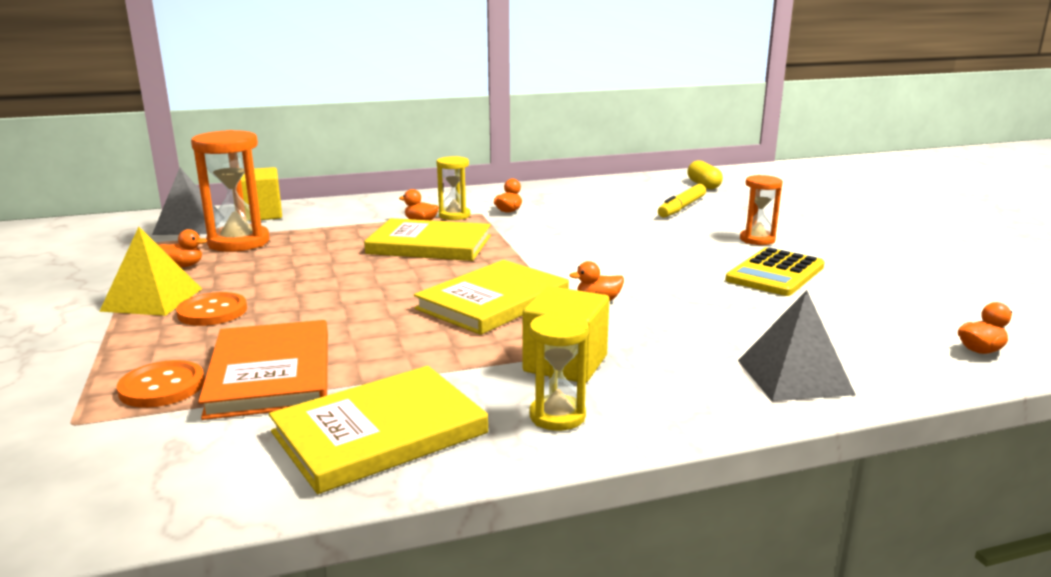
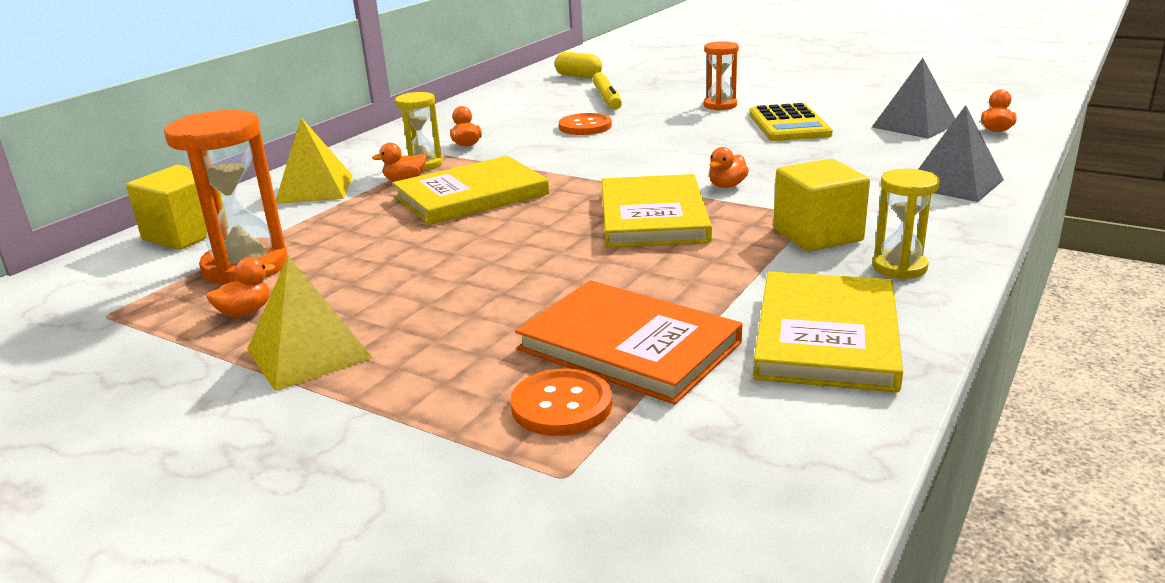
camera: 40 degrees left, 5 degrees up
grey pyramid [152,168,218,235] -> grey pyramid moved to [872,58,955,139]
orange button [176,292,247,326] -> orange button moved to [559,113,612,135]
none -> yellow pyramid [276,118,353,204]

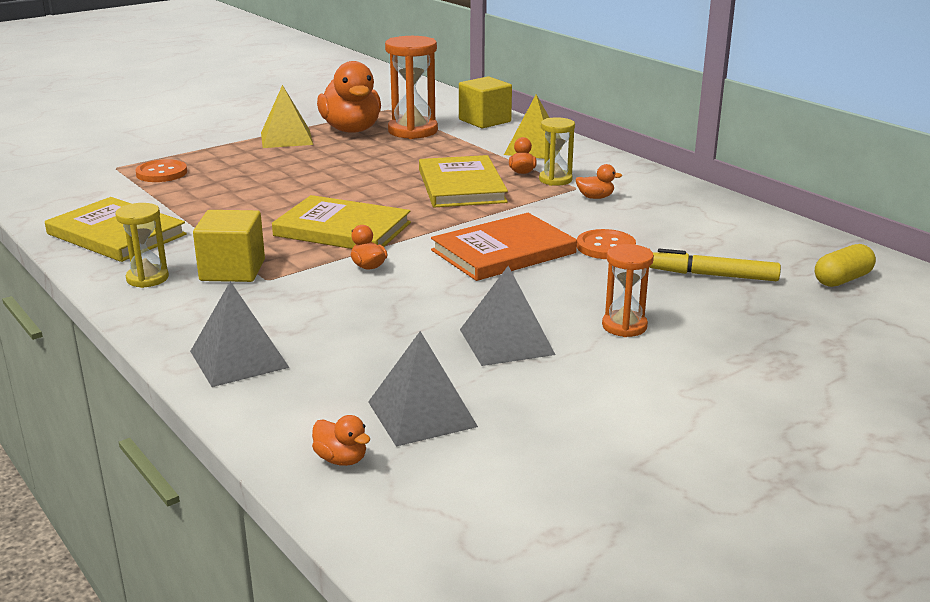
camera: 110 degrees right, 0 degrees up
orange duck [206,257,275,317] -> orange duck [317,61,381,133], size x2.47
orange book [515,280,742,405] -> orange book moved to [431,213,577,281]
yellow calculator [749,103,833,141] -> grey pyramid [460,266,556,366]

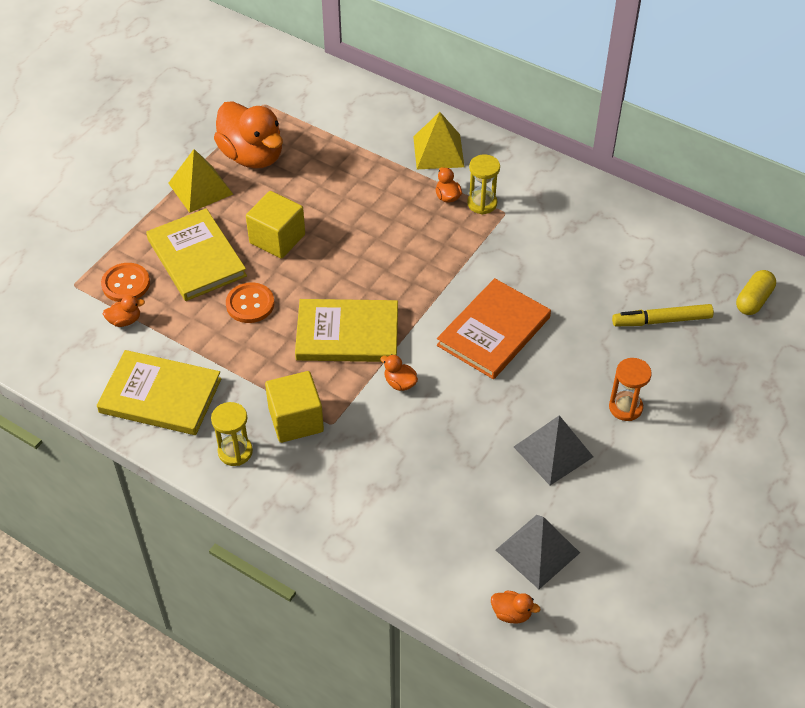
camera: 20 degrees left, 25 degrees up
grey pyramid [190,281,290,387] -> none
orange hourglass [385,36,438,139] -> none
yellow book [419,155,508,207] -> yellow book moved to [146,208,247,301]
yellow cube [459,76,512,128] -> yellow cube moved to [246,191,305,259]
orange duck [575,164,623,199] -> orange duck moved to [103,295,145,327]
orange button [577,229,636,259] -> orange button moved to [226,282,274,323]

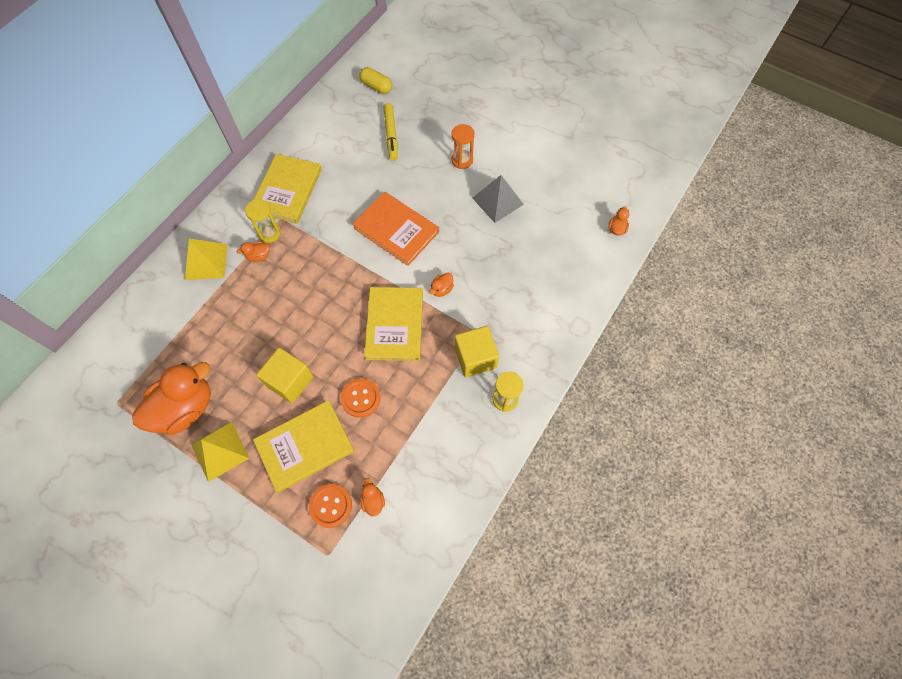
camera: 90 degrees left, 15 degrees up
yellow book [97,350,221,435] -> yellow book moved to [254,154,322,224]
grey pyramid [496,515,580,589] -> none

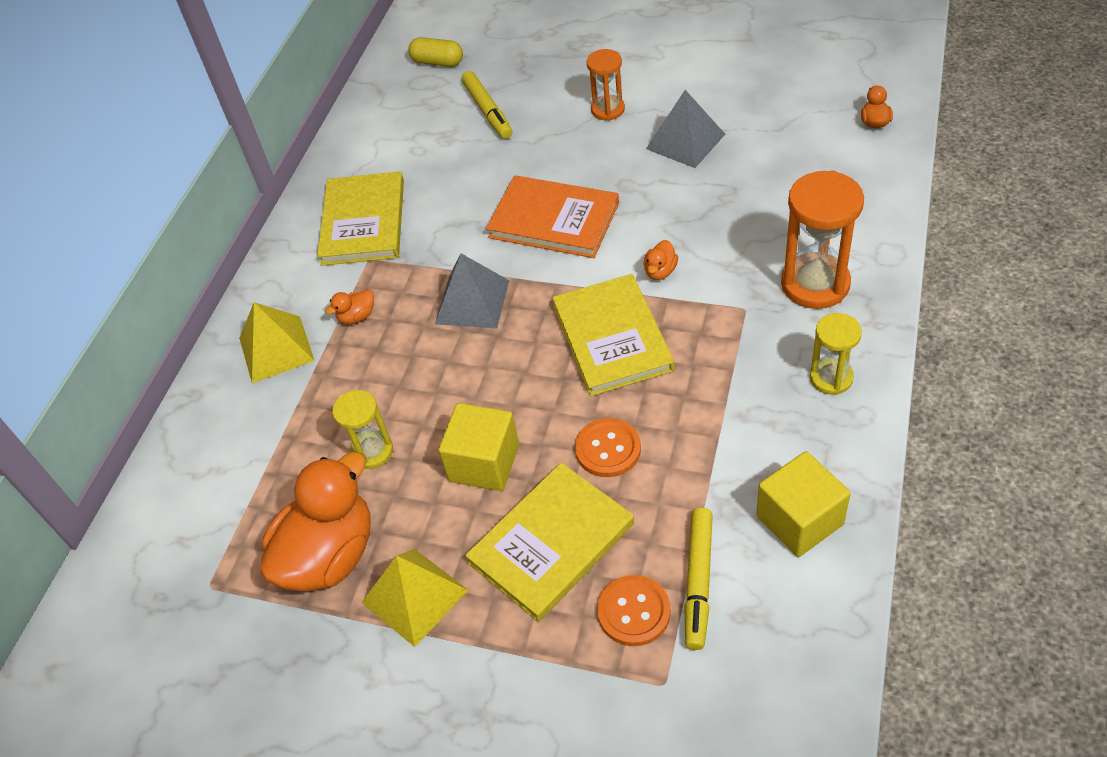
camera: 10 degrees left, 15 degrees down
yellow hourglass [245,199,281,243] -> yellow hourglass moved to [332,390,393,469]
orange duck [360,478,385,516] -> yellow marker [684,508,713,650]
yellow cube [455,326,499,377] -> yellow cube moved to [756,451,851,557]
none -> grey pyramid [435,253,509,328]
none -> orange hourglass [781,170,864,309]

